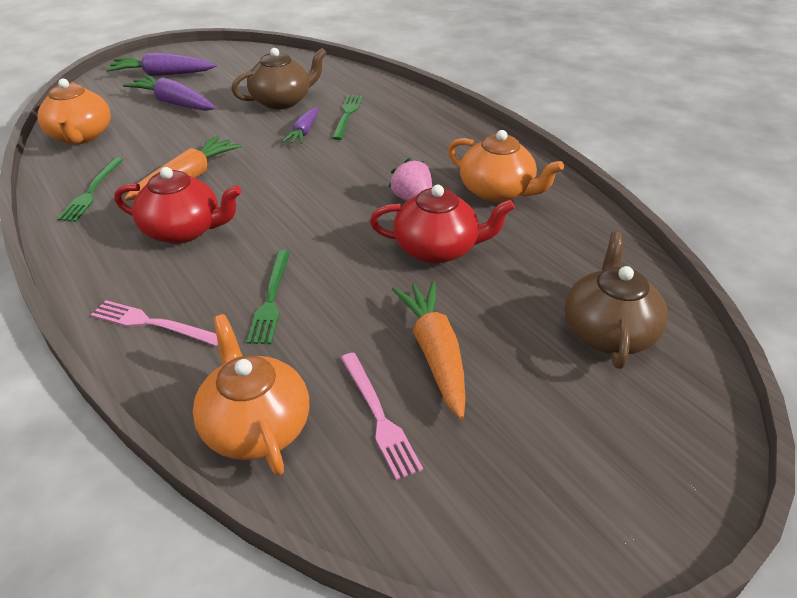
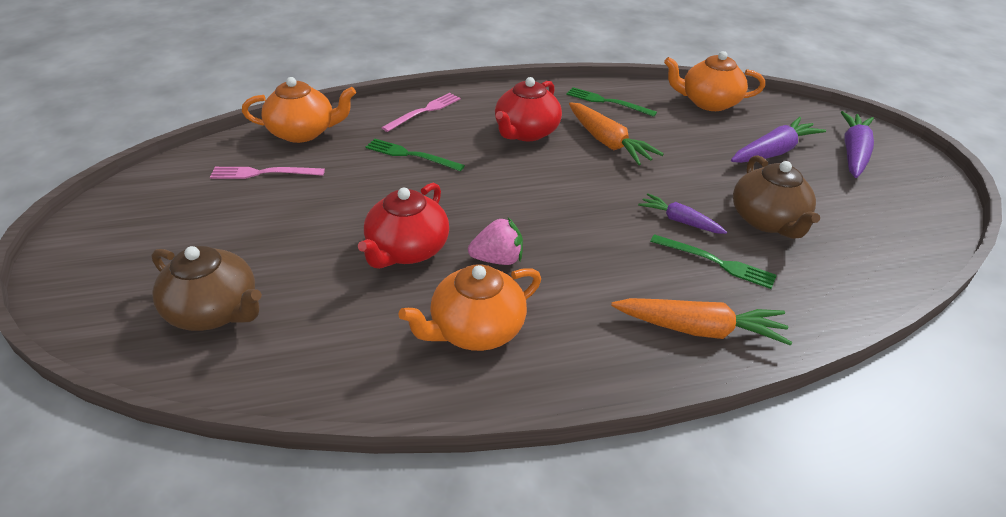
camera: 110 degrees right, 0 degrees up
orange carrot [392,281,466,419] -> orange carrot moved to [611,298,792,345]

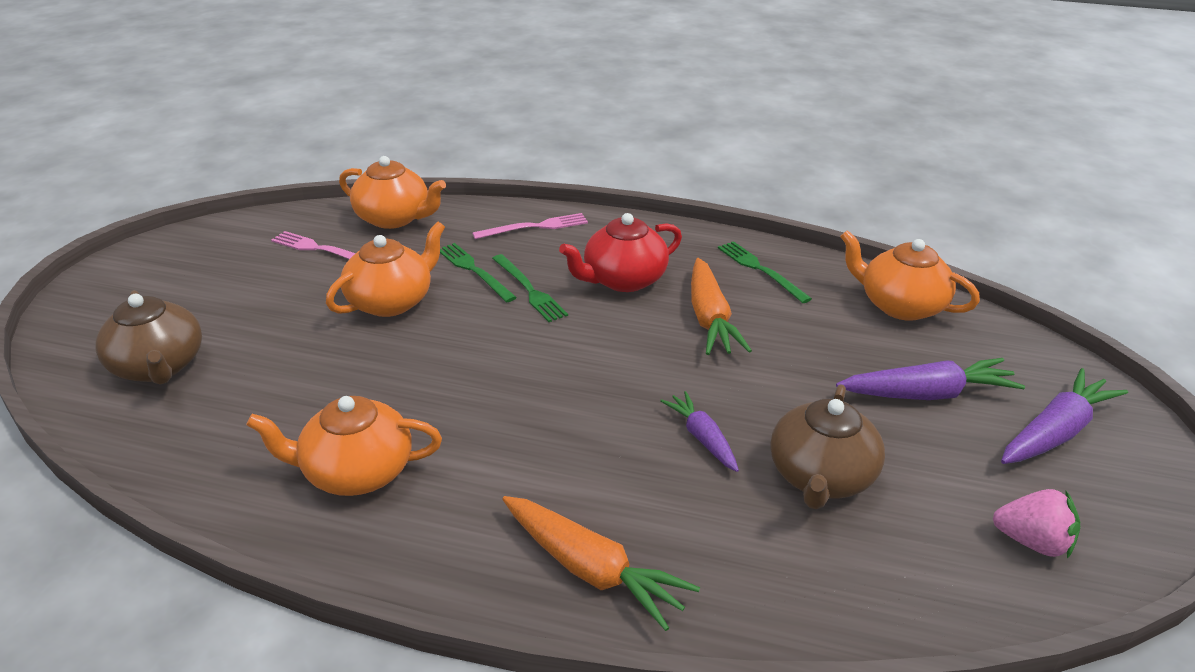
camera: 30 degrees right, 5 degrees down
red teapot [358,183,449,269] -> none
pink strawberry [468,218,523,265] -> pink strawberry moved to [993,489,1080,558]
green fork [650,234,777,289] -> green fork moved to [492,254,568,322]
none -> orange teapot [326,222,445,317]

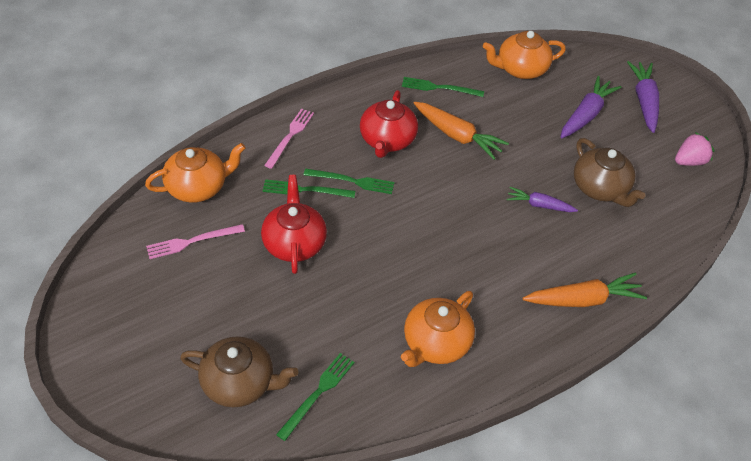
camera: 50 degrees left, 15 degrees up
orange teapot [326,222,445,317] -> red teapot [261,175,327,274]
none -> green fork [276,353,355,441]

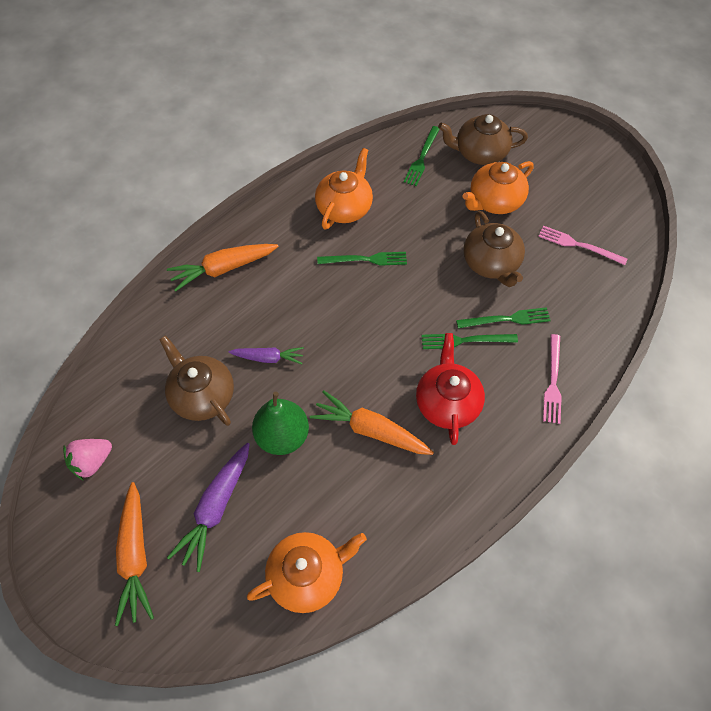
camera: 170 degrees right, 10 degrees up
orange teapot [145,143,246,203] -> orange teapot moved to [463,161,534,214]
pink fork [146,224,245,259] -> pink fork turned 120 degrees counterclockwise [538,226,627,265]
red teapot [261,175,327,274] -> brown teapot [464,211,525,287]
green fork [402,77,484,97] -> green fork moved to [317,252,407,266]
purple carrot [627,61,659,133] -> orange carrot [115,482,154,626]
none -> green pear [252,392,309,455]

